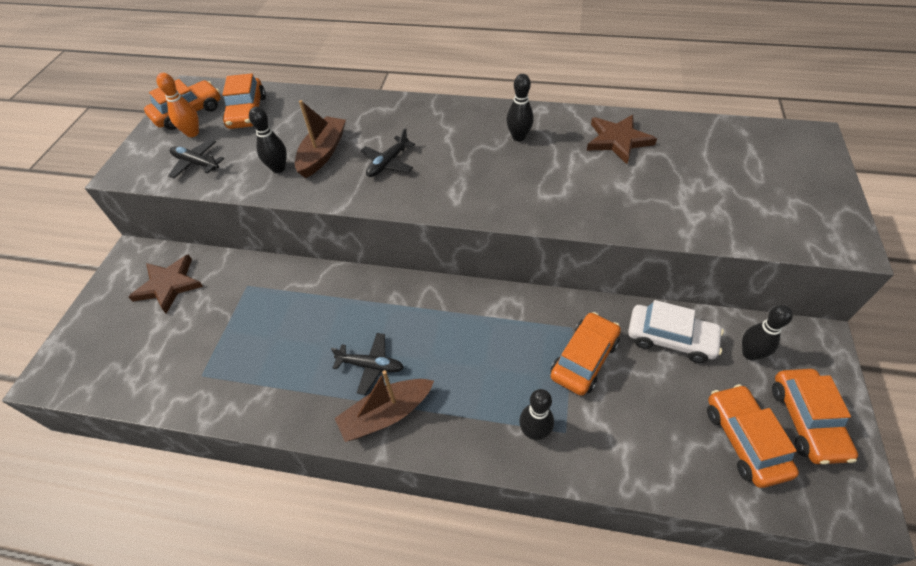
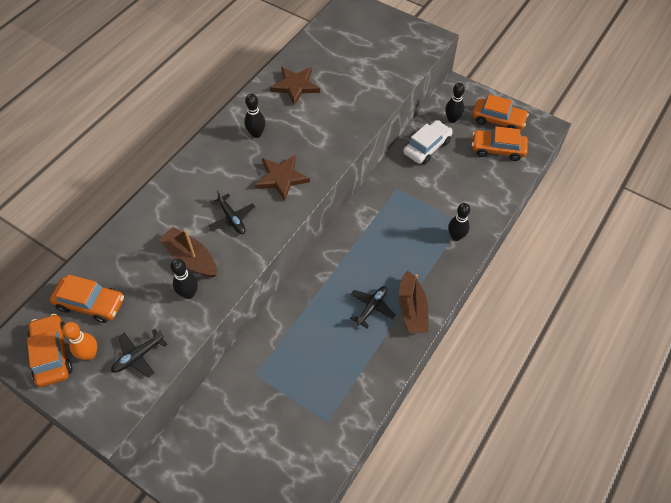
camera: 70 degrees left, 5 degrees up
brown star [128,254,203,314] -> brown star moved to [255,155,310,201]
orange car [551,312,621,396] -> none

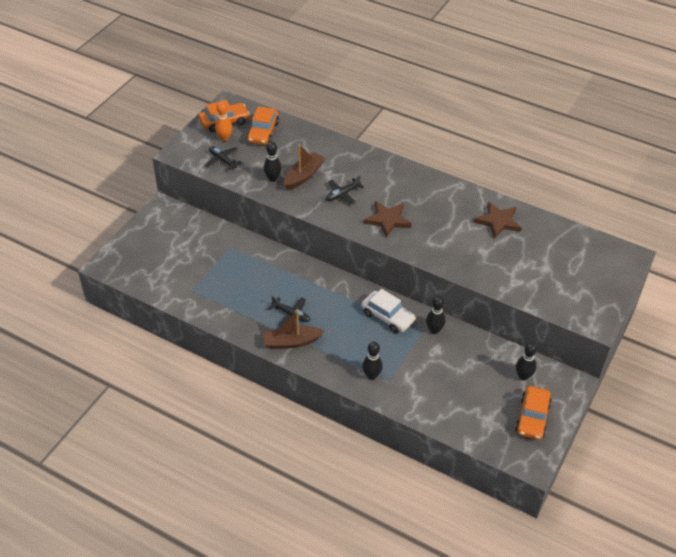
camera: 85 degrees right, 10 degrees down
black bowling pin [244,94,265,138] -> black bowling pin moved to [426,296,445,334]
white car [403,120,453,164] -> white car moved to [362,289,416,333]
orange car [472,126,528,161] -> none

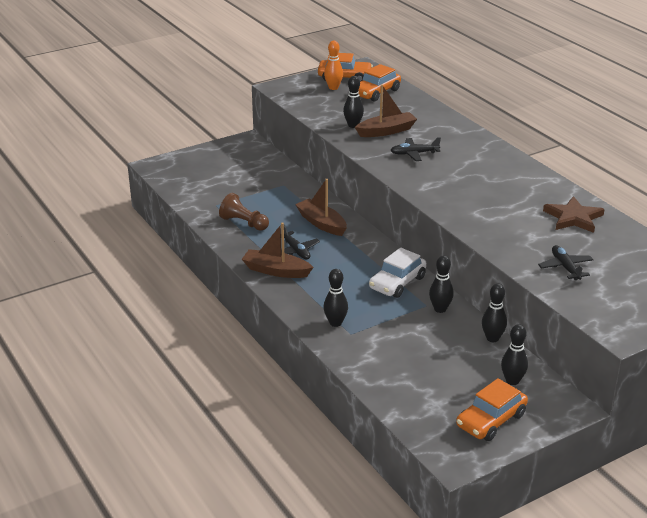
camera: 30 degrees right, 15 degrees down
black plane [205,146,242,170] -> black plane moved to [538,245,593,280]
white car [362,289,416,333] -> white car turned 60 degrees clockwise [369,248,427,298]
brown star [364,201,412,238] -> none
none -> brown pawn [219,193,269,231]
none -> brown boat [295,179,347,236]
none -> black bowling pin [482,284,507,342]

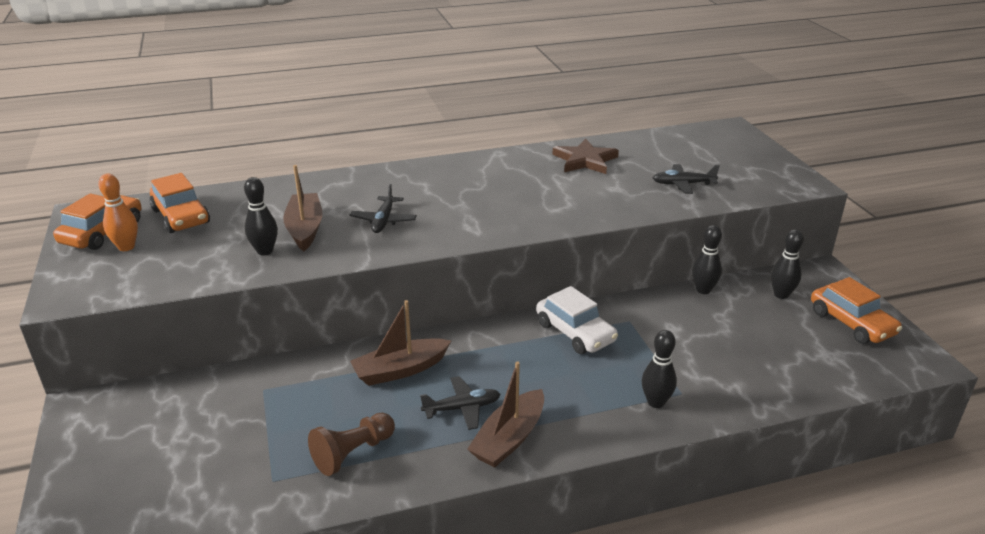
camera: 75 degrees left, 0 degrees up
black bowling pin [429,255,454,313] -> none

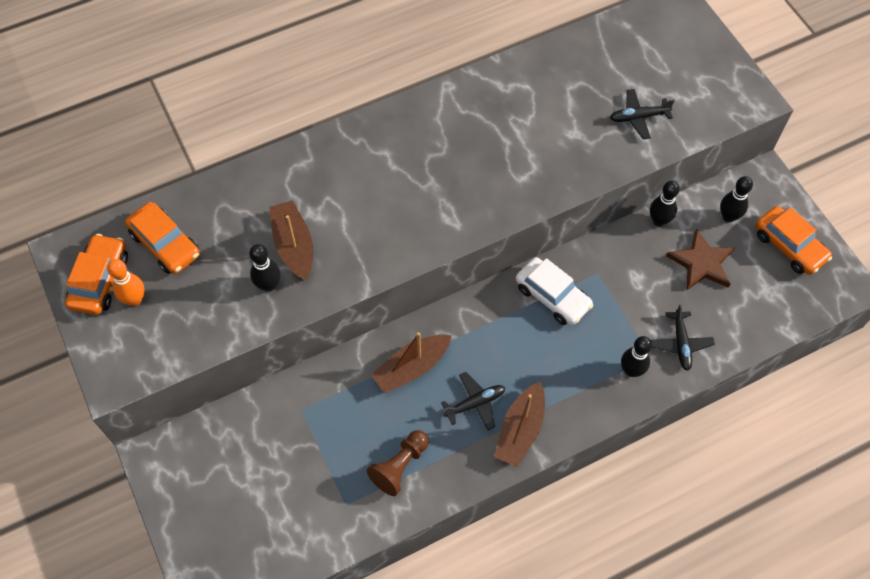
camera: 10 degrees left, 30 degrees up
black plane [350,184,417,233] -> black plane moved to [651,304,715,371]
brown star [552,139,619,174] -> brown star moved to [666,228,735,291]

